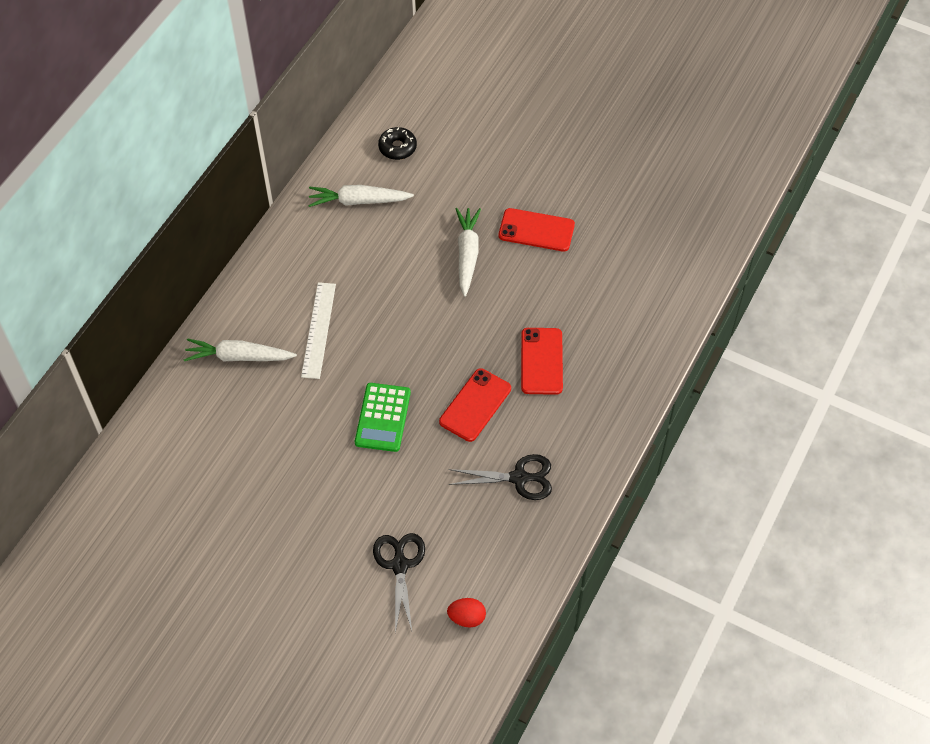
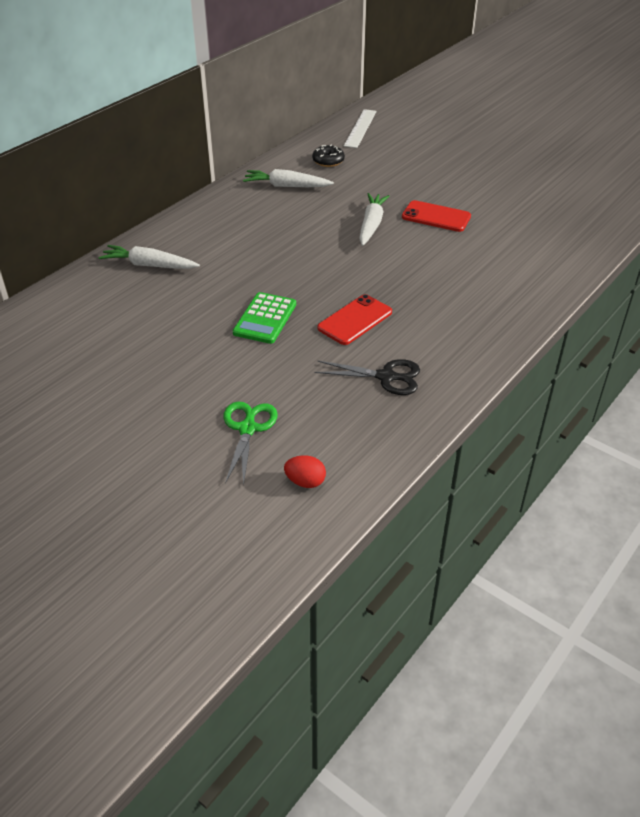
camera: 10 degrees right, 15 degrees down
white ruler [301,282,336,379] -> white ruler moved to [344,109,377,148]
black scissors [373,533,425,633] -> green scissors [223,402,278,486]
red phone [521,328,563,395] -> none

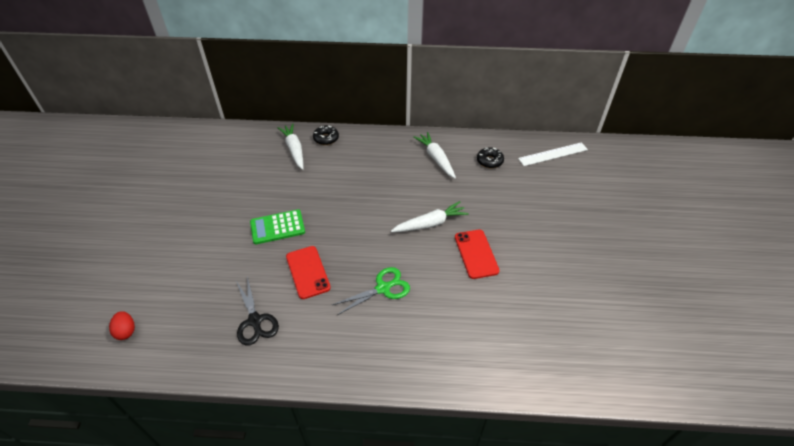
camera: 55 degrees right, 5 degrees up
green scissors [223,402,278,486] -> green scissors moved to [332,267,410,315]
red phone [317,294,392,345] -> red phone turned 60 degrees clockwise [286,246,331,299]
none -> black donut [313,126,339,145]

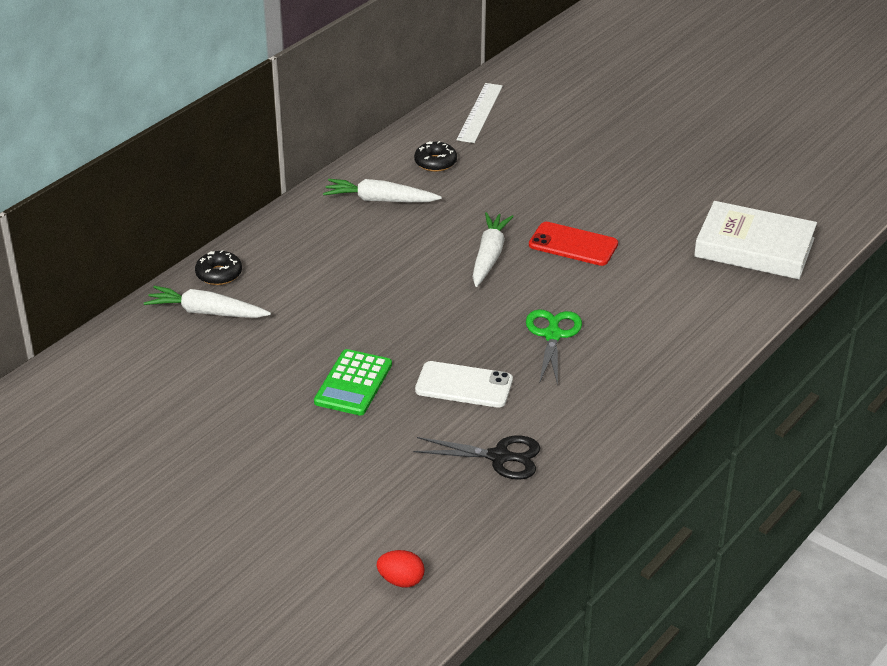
camera: 55 degrees left, 10 degrees down
red phone [286,246,331,299] -> white phone [415,361,513,408]
none -> white book [694,201,817,279]

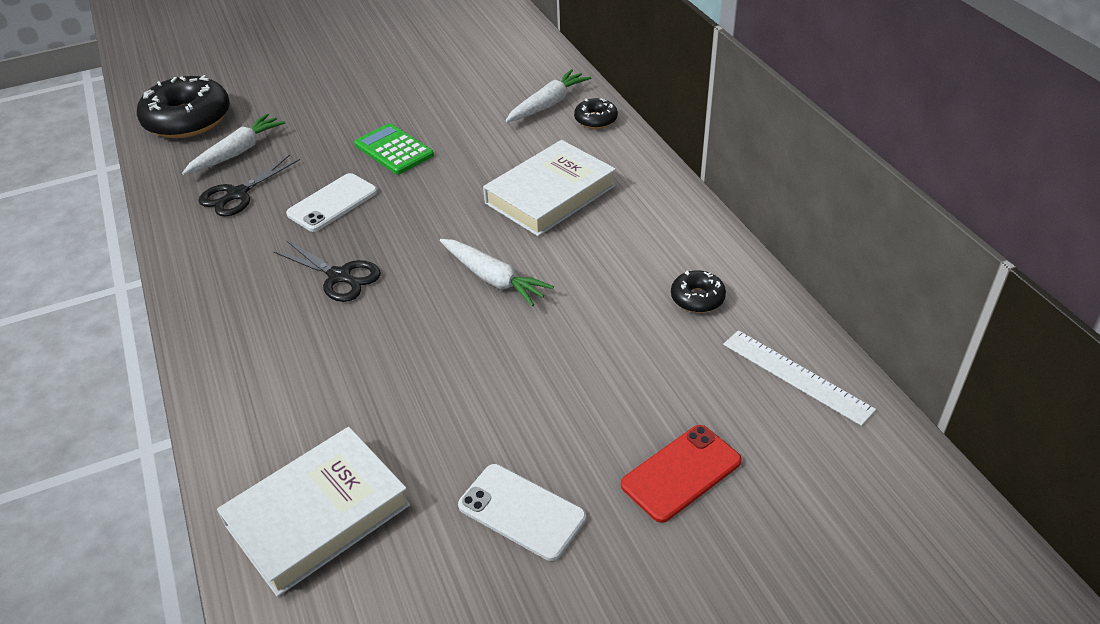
camera: 120 degrees right, 5 degrees up
white carrot [323,179,442,202] -> white carrot moved to [182,113,286,175]
red egg [377,550,425,587] -> black donut [137,75,230,138]
green scissors [526,309,582,385] -> black scissors [273,240,381,302]
red phone [529,222,618,266] -> red phone moved to [621,425,742,523]
none -> white phone [458,464,586,561]
none -> white book [483,140,616,236]

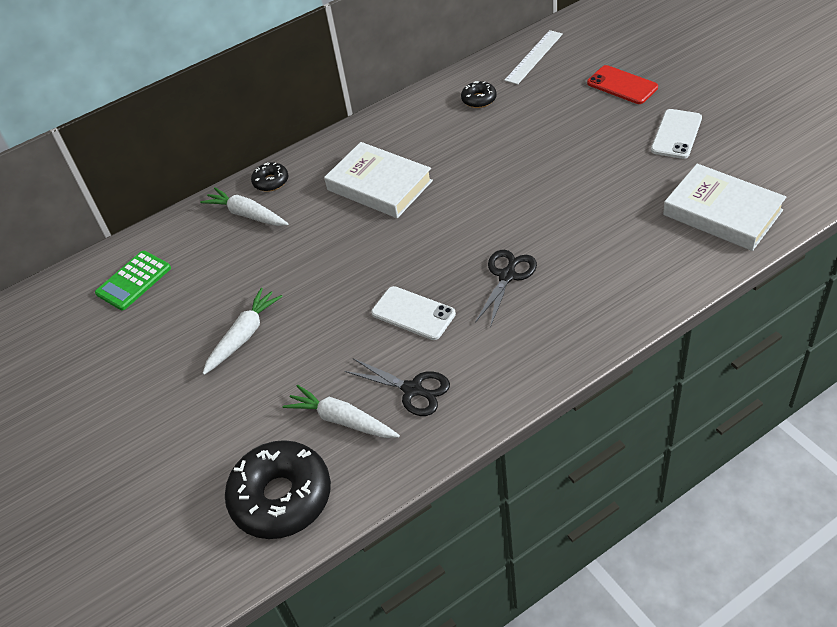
camera: 95 degrees left, 5 degrees up
green calculator [354,123,434,175] -> green calculator moved to [95,251,171,311]
white carrot [440,239,554,307] -> white carrot moved to [202,288,283,375]

